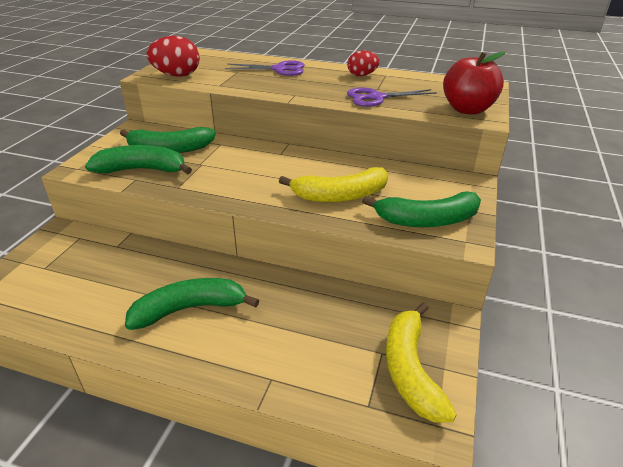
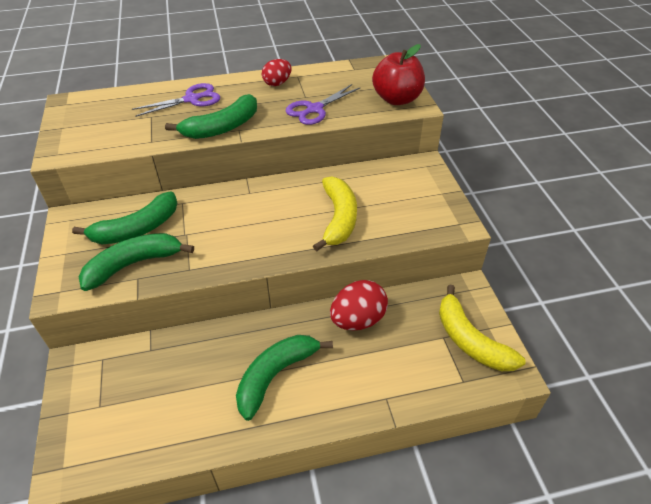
camera: 30 degrees left, 10 degrees up
red egg [147,36,200,77] -> red egg moved to [330,280,388,331]
yellow banana [279,167,388,202] -> yellow banana turned 45 degrees counterclockwise [313,176,357,251]
green banana [362,191,481,227] -> green banana moved to [165,94,257,139]

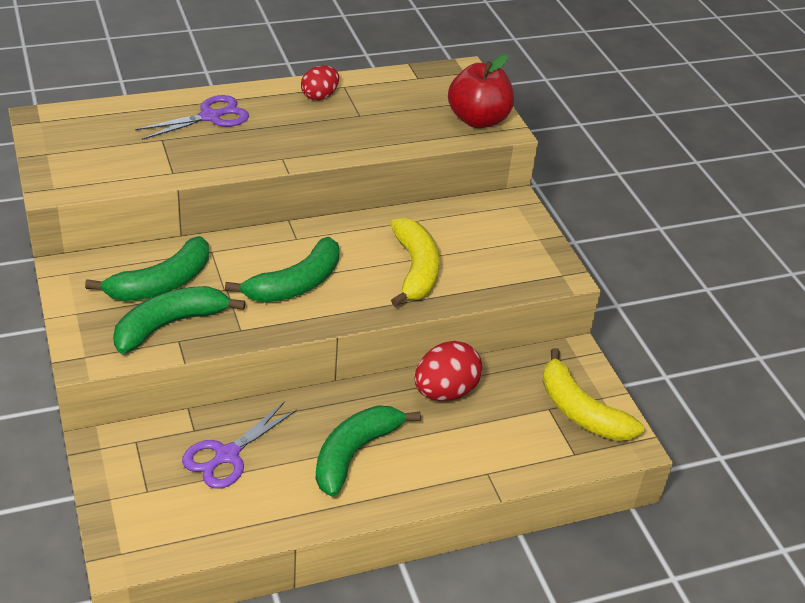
camera: 10 degrees left, 5 degrees down
green banana [165,94,257,139] -> green banana moved to [225,237,340,303]
purple scissors [285,84,361,125] -> purple scissors moved to [182,401,297,489]

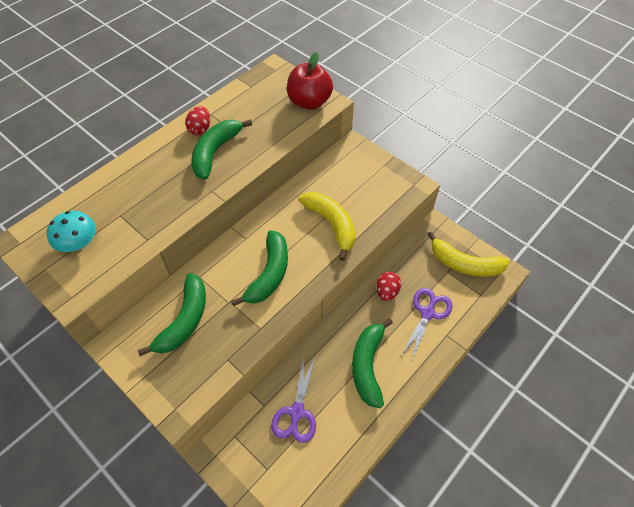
camera: 25 degrees left, 15 degrees up
green banana [113,286,246,354] -> green banana moved to [191,119,252,180]
purple scissors [135,95,249,140] -> purple scissors moved to [401,288,453,360]
red egg [415,341,482,401] -> red egg [376,272,401,301], size x0.64
none -> turquoise mushroom [47,211,96,252]

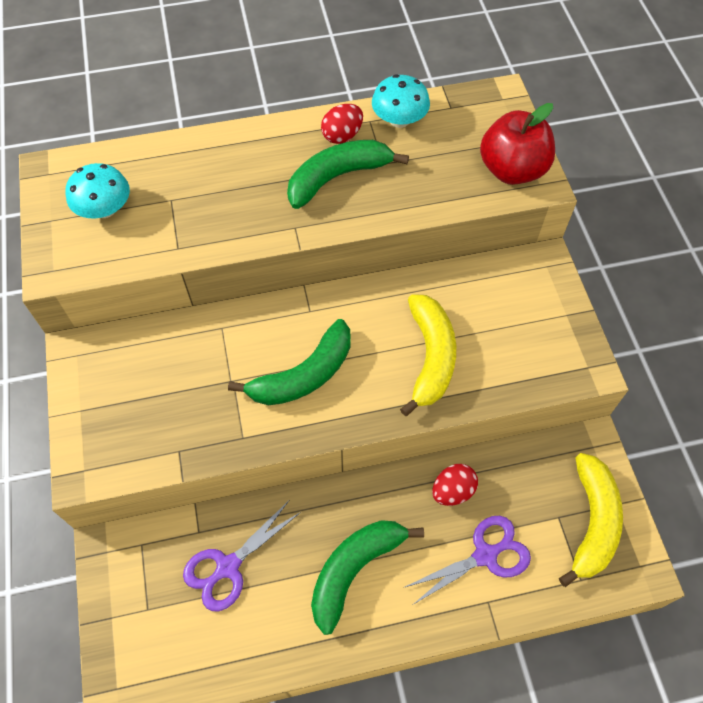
camera: 35 degrees right, 5 degrees up
green banana [138,273,206,356] -> none
yellow banana [427,231,510,277] -> yellow banana turned 135 degrees counterclockwise [559,453,623,587]
none -> turquoise mushroom [372,74,430,128]

